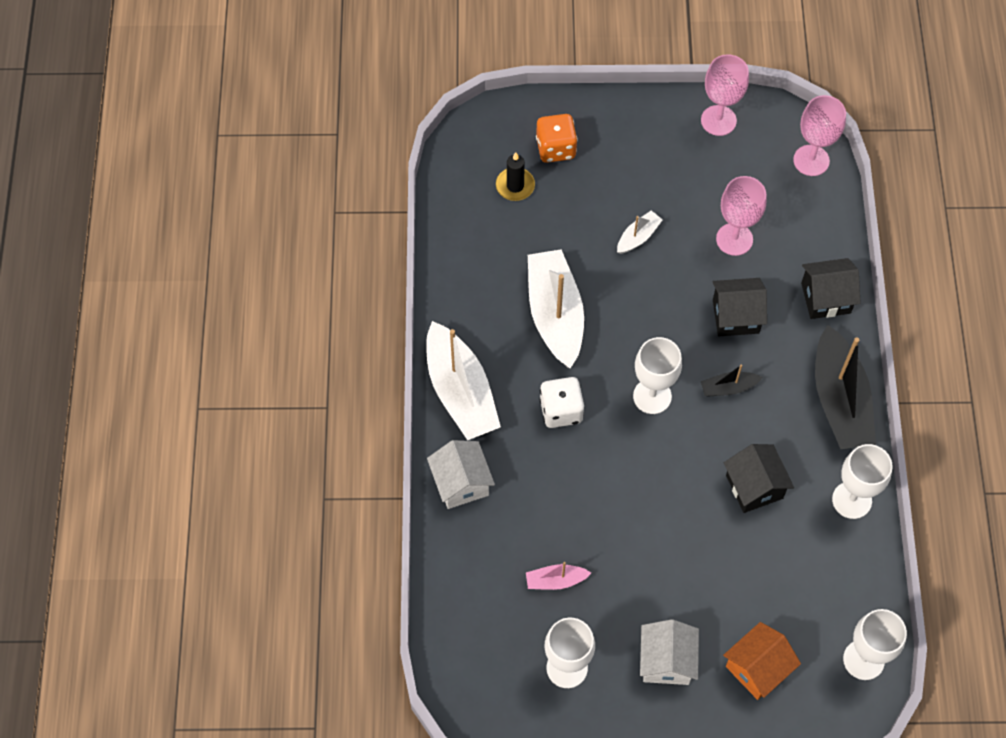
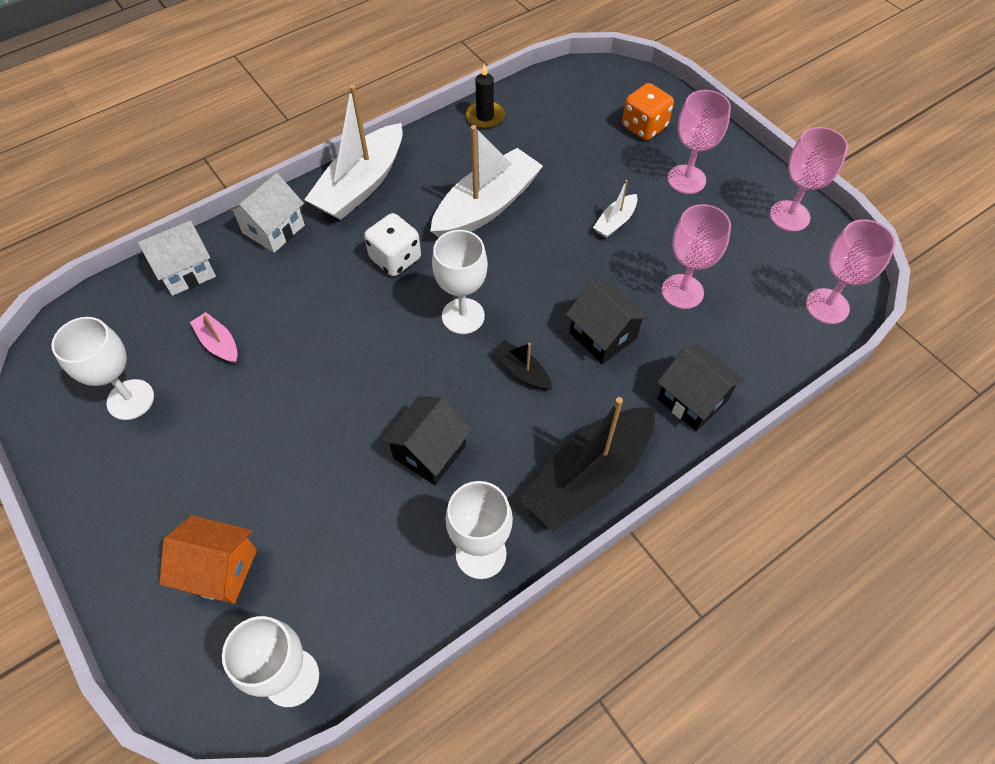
camera: 55 degrees right, 5 degrees down
black candle [496,152,535,201] -> black candle moved to [466,63,505,129]
white boat [617,210,663,254] -> white boat turned 120 degrees clockwise [593,180,638,238]
white house [640,619,699,685] -> white house moved to [138,219,216,296]
none -> pink goblet [668,90,731,194]

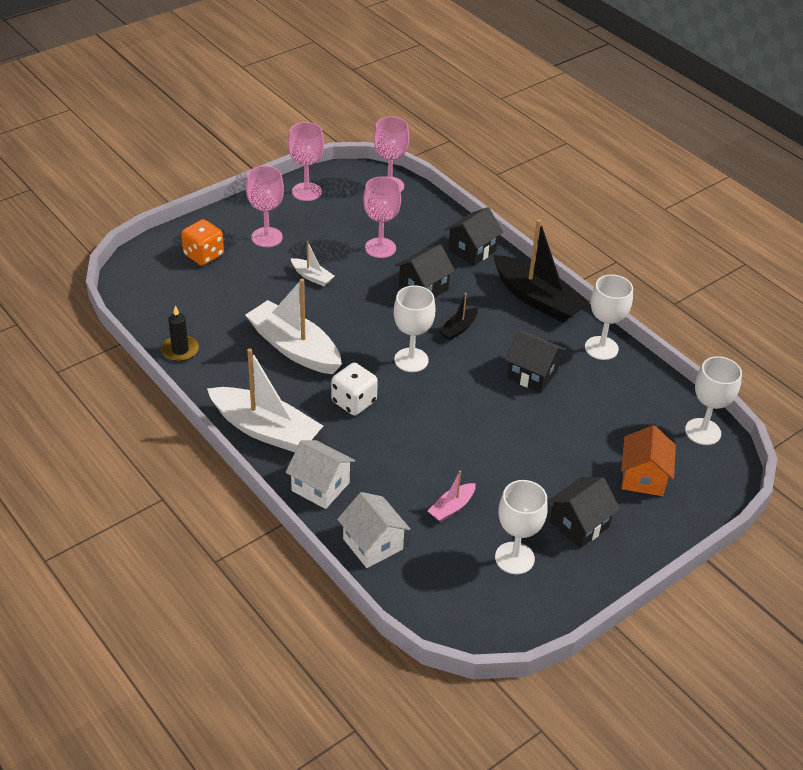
camera: 95 degrees left, 15 degrees down
none -> black house [548,477,620,548]

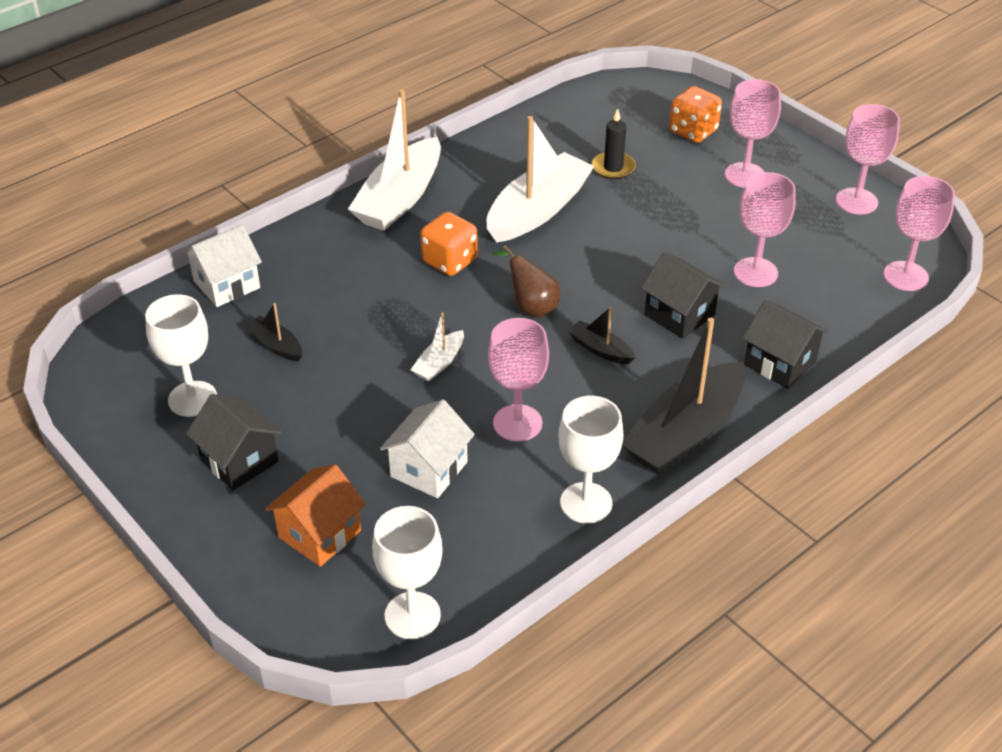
camera: 90 degrees right, 0 degrees up
black candle [161,306,199,362] -> black candle moved to [592,108,636,179]
white house [285,440,355,509] -> white house moved to [380,399,475,498]
white boat [291,241,335,286] -> white boat moved to [410,312,464,382]
white dice [331,363,378,416] -> orange dice [420,212,478,276]
white goblet [394,285,435,372] -> brown pear [492,245,560,318]
pink boat [428,471,476,522] -> black boat [245,303,302,362]
black house [505,330,566,393] -> pink goblet [488,318,549,442]
orange house [621,425,676,496] -> orange house turned 60 degrees counterclockwise [265,464,366,567]

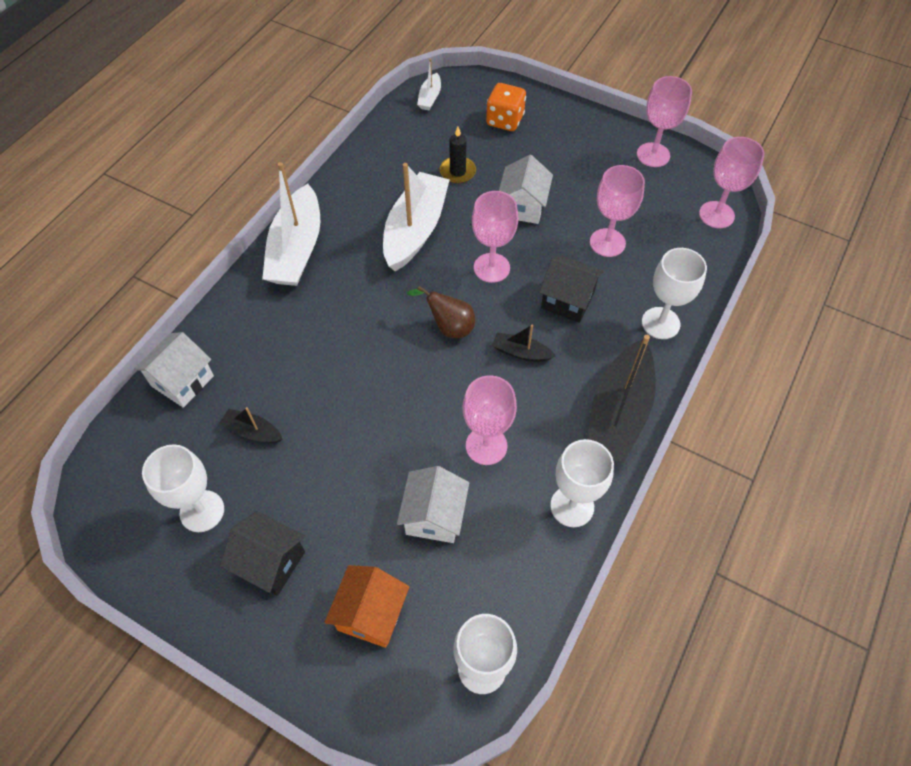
camera: 20 degrees left, 15 degrees up
white boat [410,312,464,382] -> white boat moved to [417,58,441,110]
orange dice [420,212,478,276] -> none
pink goblet [725,79,781,188] -> pink goblet moved to [472,191,518,283]
black house [742,300,829,389] -> white goblet [642,248,707,339]
none -> white house [499,155,553,224]

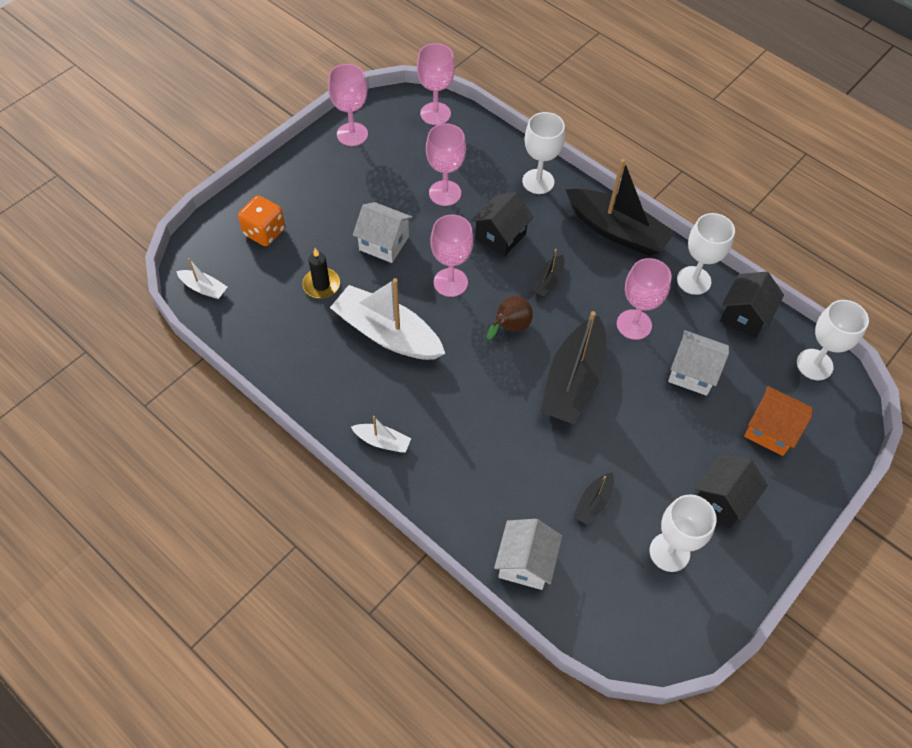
camera: 80 degrees left, 0 degrees up
white house [134,332,214,408] -> white house turned 60 degrees clockwise [494,519,562,590]
white boat [262,162,320,286] -> white boat [351,416,411,453], size x0.46
none -> black boat [541,311,607,424]
none -> black house [720,272,784,338]

